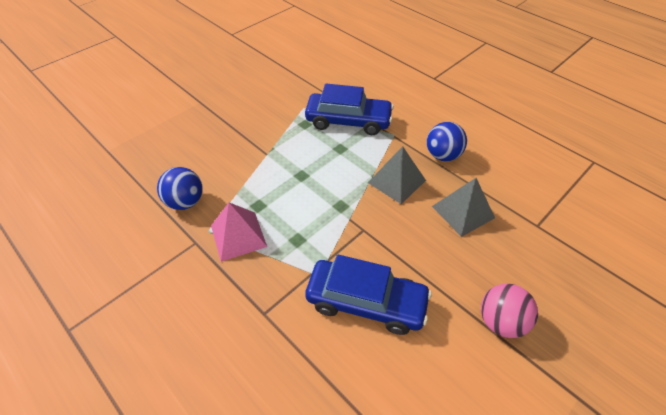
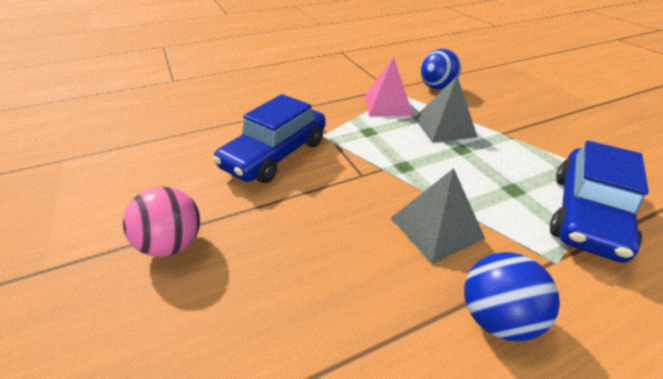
camera: 110 degrees right, 10 degrees down
grey pyramid [432,178,495,237] -> grey pyramid moved to [414,76,477,143]

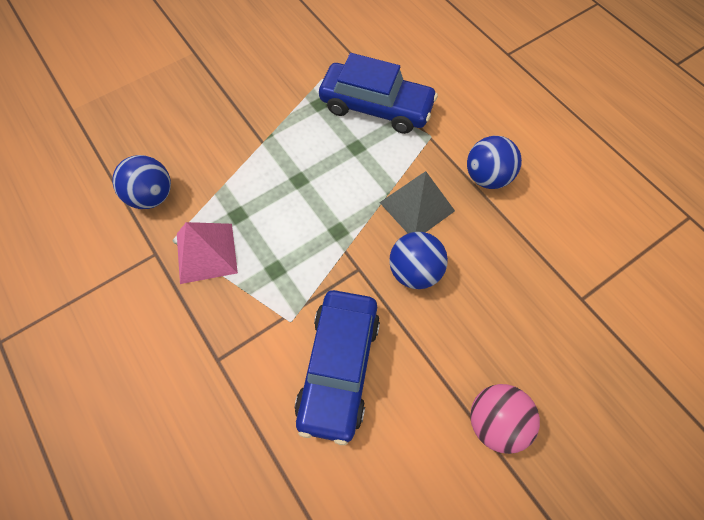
camera: 100 degrees left, 25 degrees up
blue car [213,94,326,183] -> blue car turned 75 degrees clockwise [295,290,380,445]
grey pyramid [414,76,477,143] -> none
none -> blue ball [389,232,448,289]

